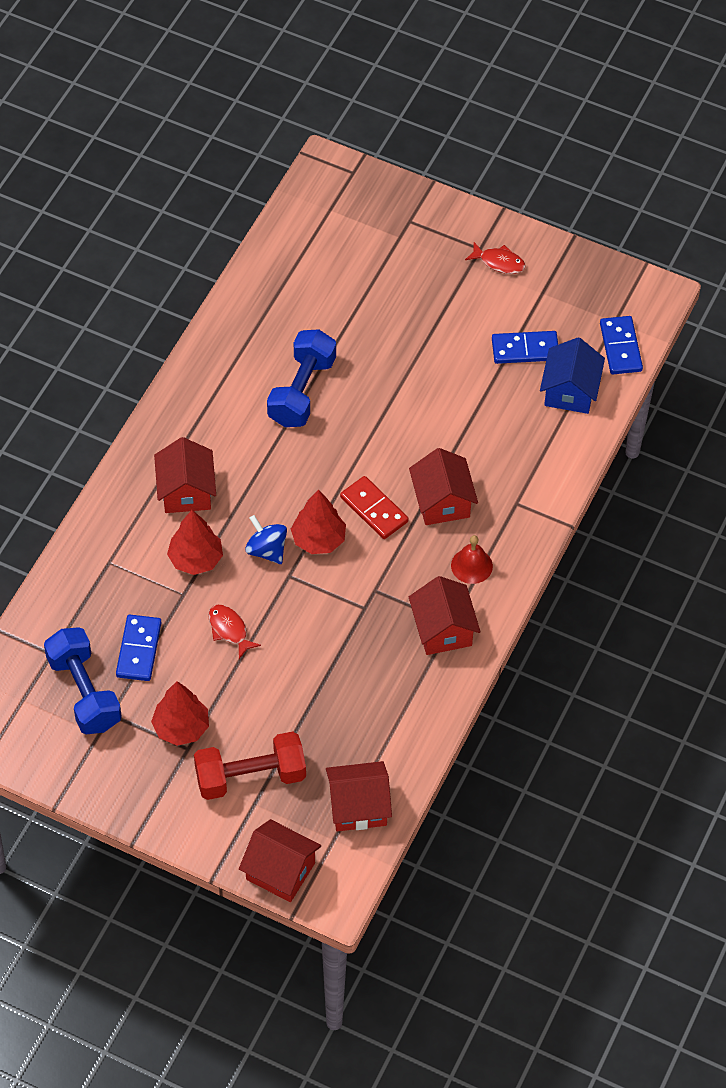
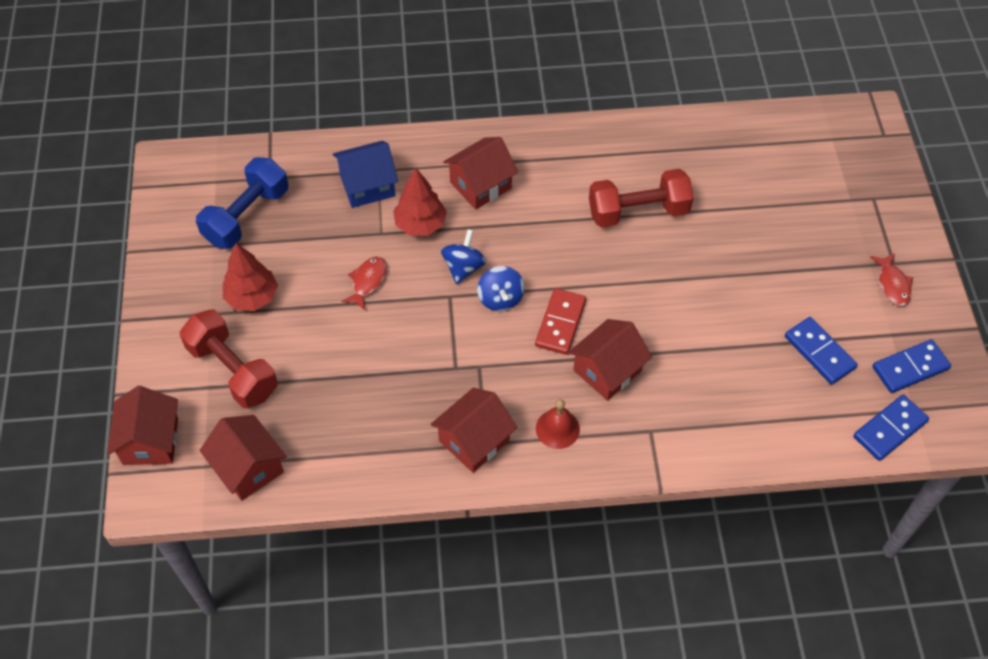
camera: 60 degrees right, 0 degrees up
blue domino [116,615,162,681] -> blue domino moved to [872,339,951,393]
blue dumbbell [267,329,336,427] -> red dumbbell [589,169,693,227]
red tree [291,489,346,554] -> blue spinning top [477,266,524,311]
blue house [540,338,605,414] -> blue house moved to [333,141,398,208]

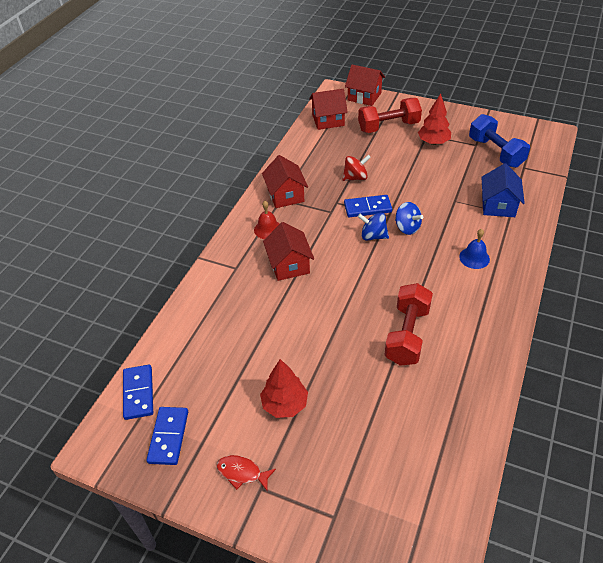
camera: 120 degrees right, 10 degrees down
red fish [342,256,387,310] -> none
red tree [393,168,447,236] -> red tree moved to [260,359,308,418]
red house [443,137,518,210] -> blue bell [459,229,490,269]
red domino [535,288,586,355] -> none
blue domino [785,317,858,384] -> blue domino moved to [344,195,392,217]
none -> red spinning top [342,155,371,181]

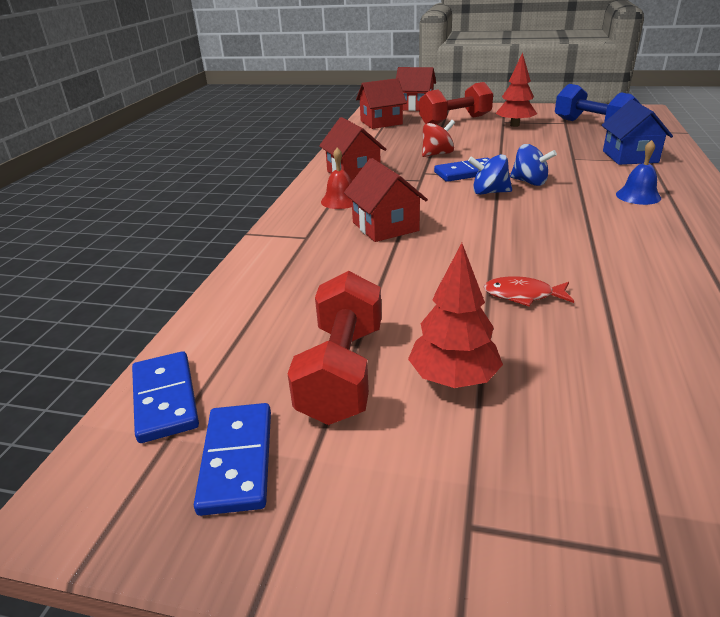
camera: 10 degrees left, 15 degrees down
red fish [216,455,276,491] -> red fish moved to [484,276,574,306]
red dumbbell [384,283,433,366] -> red dumbbell moved to [287,271,382,425]

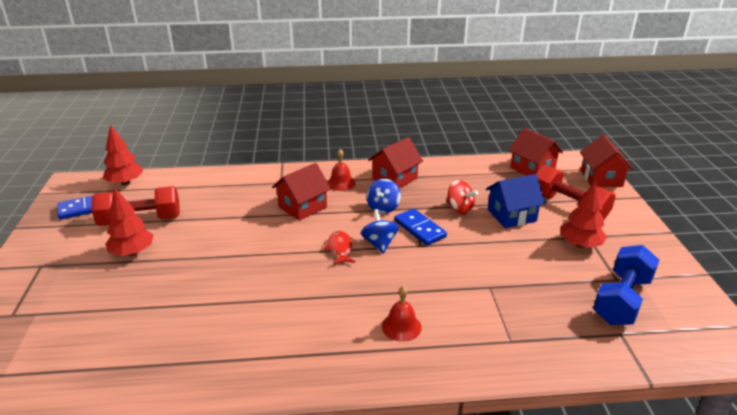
camera: 70 degrees right, 0 degrees up
blue domino [132,351,199,443] -> red tree [103,125,143,185]
red fish [484,276,574,306] -> red fish moved to [324,231,355,265]
blue spinning top [510,144,557,186] -> blue spinning top moved to [367,179,401,214]
blue house [601,100,673,165] -> blue house moved to [486,174,545,228]
blue bell [616,140,661,205] -> red bell [382,286,422,342]

